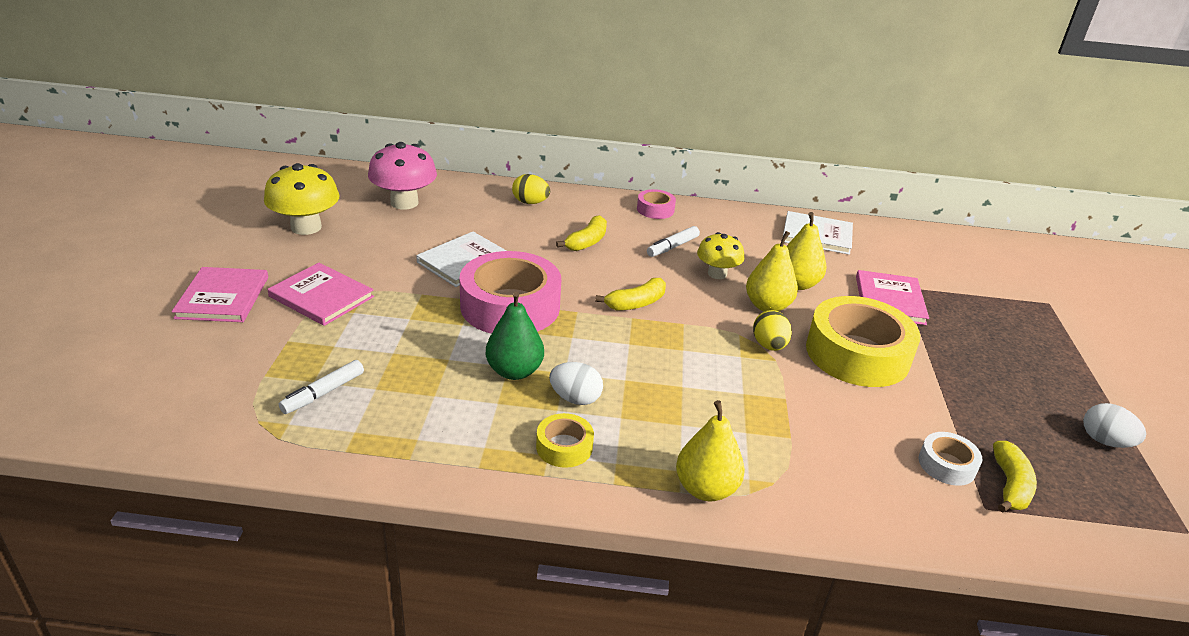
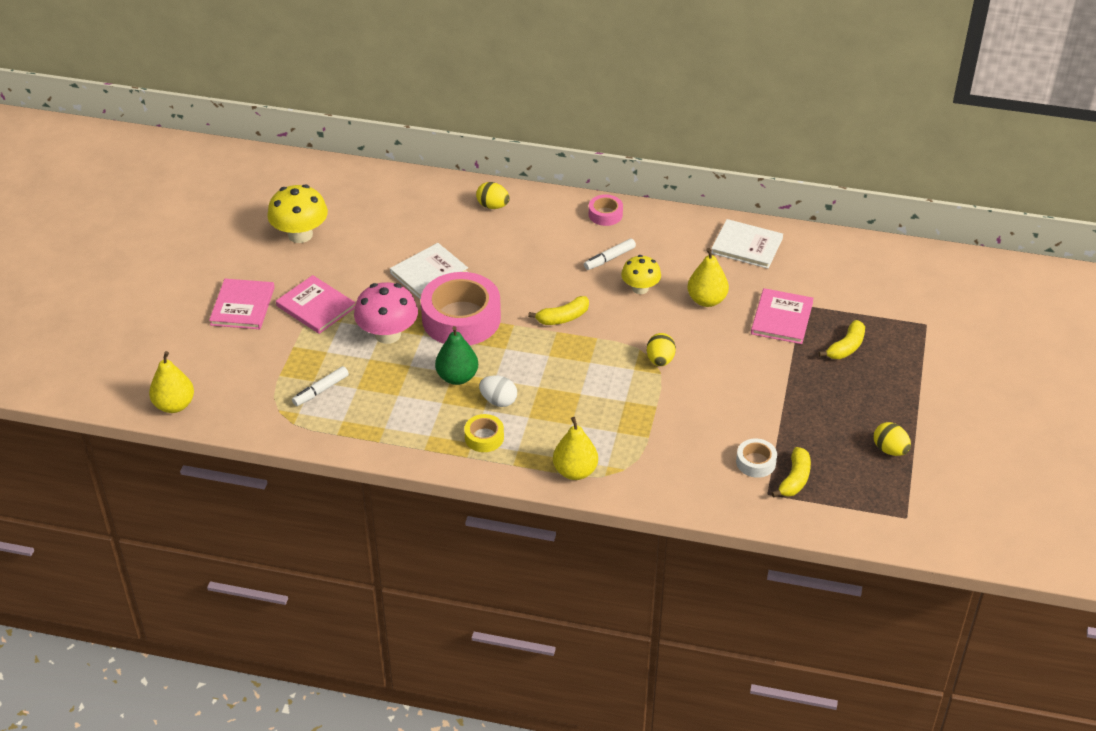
camera: 10 degrees right, 10 degrees up
pink mushroom [368,142,437,209] -> pink mushroom moved to [354,282,418,344]
yellow banana [556,215,607,251] -> yellow banana moved to [819,320,865,359]
yellow pear [746,231,798,311] -> yellow pear moved to [149,351,194,413]
yellow tape [806,296,920,387] -> none
white egg [1083,403,1146,448] -> yellow egg [874,422,911,456]

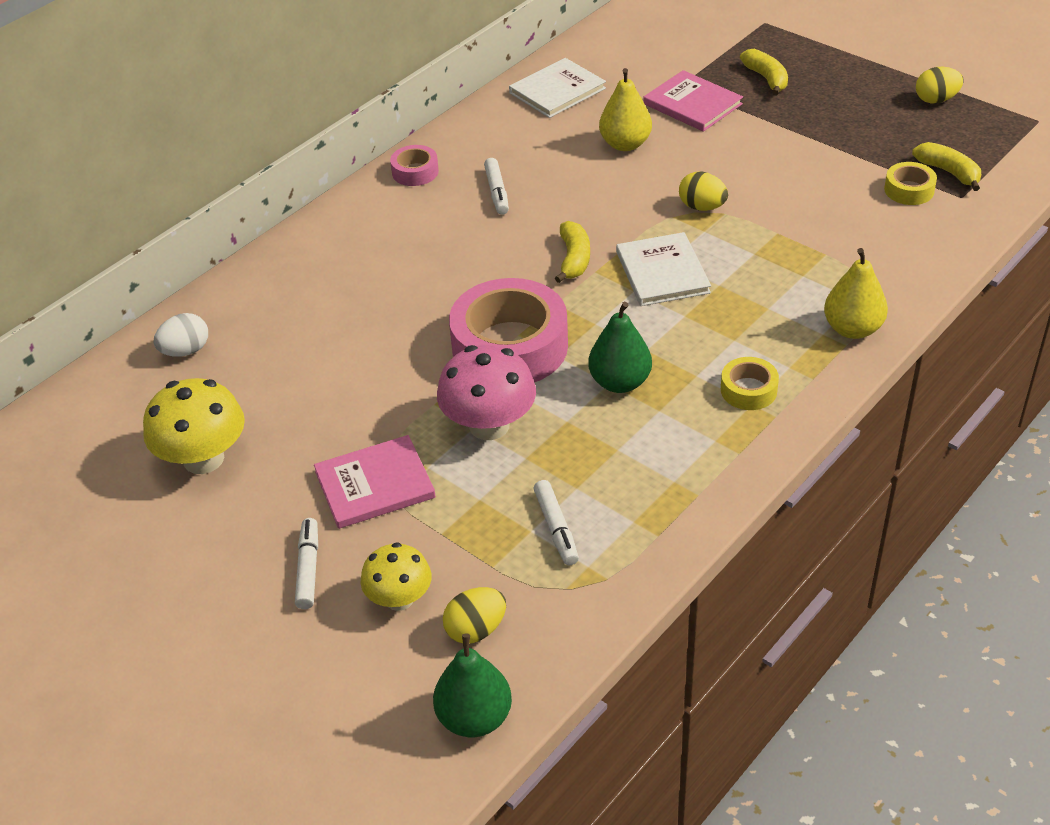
camera: 60 degrees left, 0 degrees up
yellow pear [149,351,194,413] -> green pear [433,633,512,737]
pink book [209,279,275,329] -> white marker [295,518,318,609]
white book [390,243,468,299] -> white book moved to [616,232,711,306]
yellow egg [476,182,510,209] -> yellow egg moved to [443,587,506,643]
white egg [479,375,517,407] -> white egg moved to [154,313,208,357]
yellow mushroom [621,255,661,294] -> yellow mushroom moved to [361,542,432,611]
white tape [736,439,777,478] -> yellow tape [884,162,937,205]

